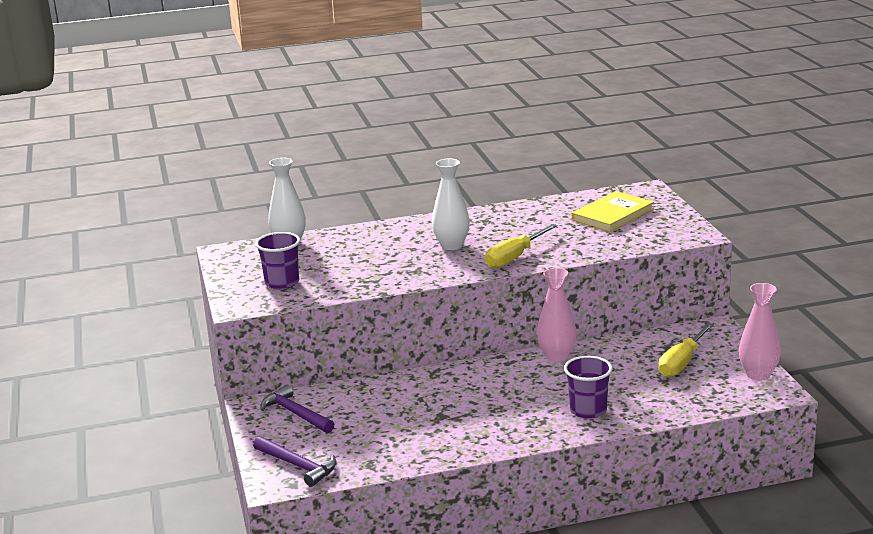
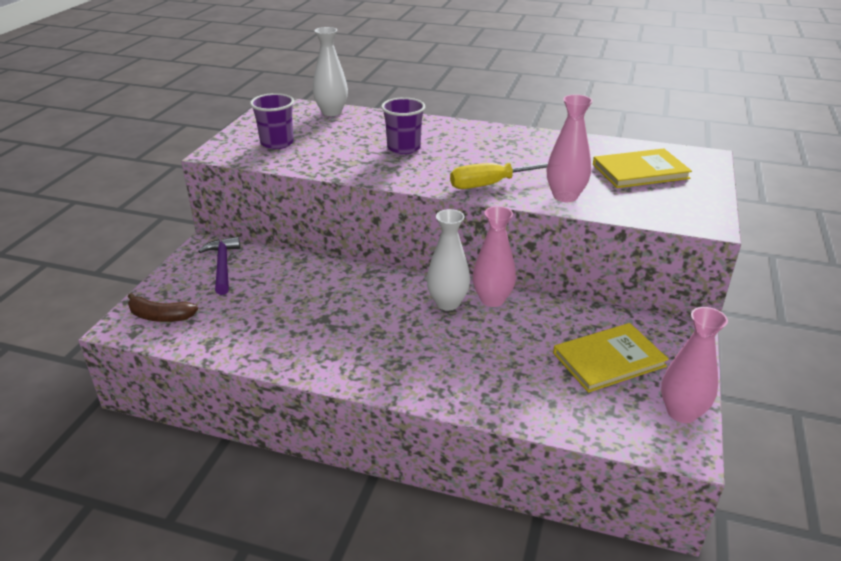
camera: 30 degrees right, 10 degrees up
purple hammer [253,436,337,487] -> brown banana [128,293,198,322]
white vase [432,159,470,250] -> white vase moved to [427,209,470,311]
purple cup [564,356,612,419] -> purple cup moved to [381,97,425,154]
yellow screwdriver [658,323,714,377] -> yellow book [553,323,669,393]
none -> pink vase [547,94,593,202]

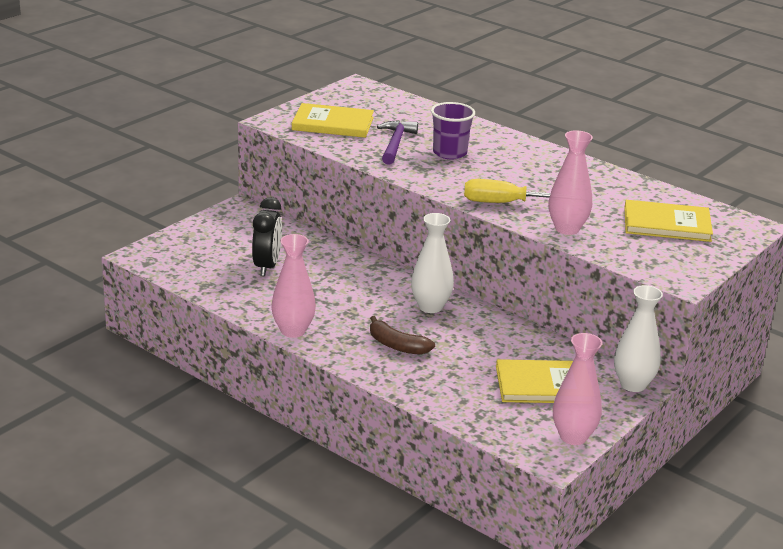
camera: 20 degrees right, 5 degrees down
brown banana [128,293,198,322] -> brown banana moved to [370,316,435,355]
purple hammer [198,237,240,295] -> purple hammer moved to [377,120,418,165]
purple cup [250,93,294,149] -> yellow book [292,103,374,138]
white vase [313,27,348,116] -> white vase moved to [614,285,663,392]
pink vase [473,206,516,307] -> pink vase moved to [271,234,316,338]
none -> black clock [252,197,282,276]

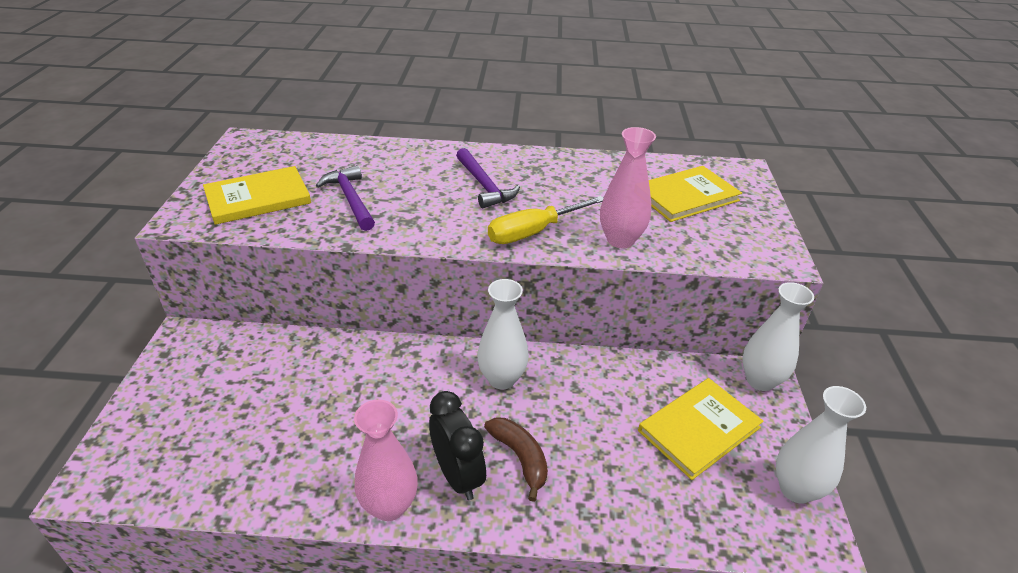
camera: 35 degrees left, 10 degrees up
black clock [252,197,282,276] -> black clock moved to [429,391,486,500]
brown banana [370,316,435,355] -> brown banana turned 120 degrees counterclockwise [484,418,548,502]
purple cup [431,102,475,160] -> none
pink vase [553,333,602,445] -> white vase [776,386,866,503]
none -> purple hammer [456,148,520,208]

